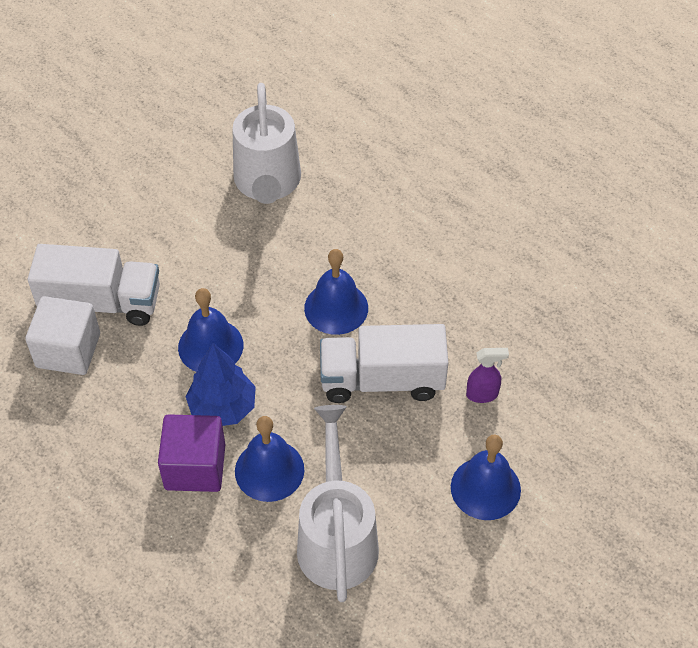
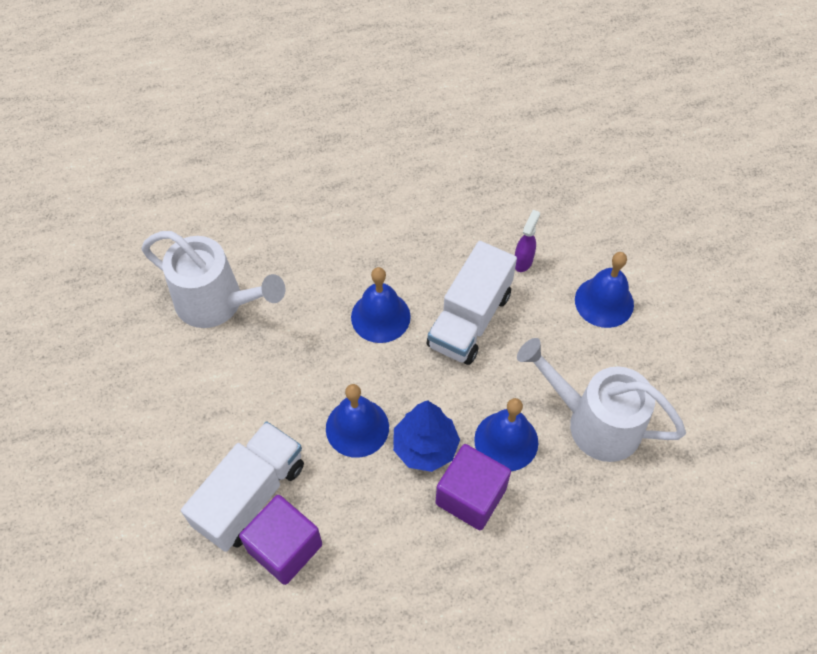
camera: 60 degrees left, 5 degrees up
white cube [25,296,100,375] -> purple cube [239,495,322,585]

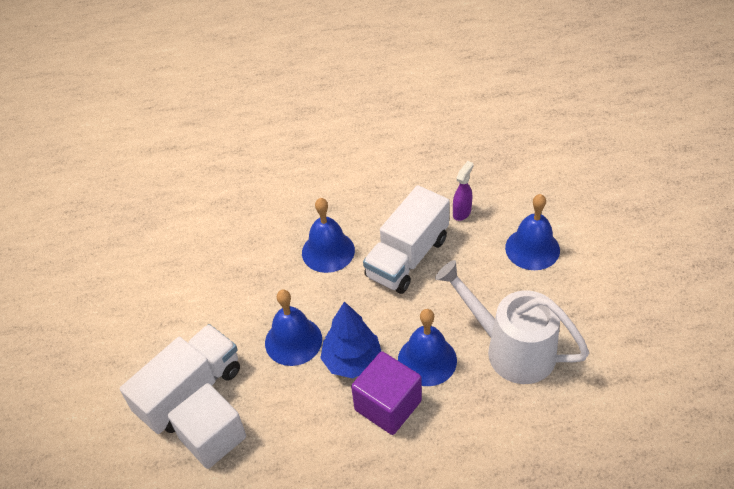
camera: 10 degrees right, 10 degrees down
white watering can [142,231,285,328] -> none
purple cube [239,495,322,585] -> white cube [168,383,246,469]

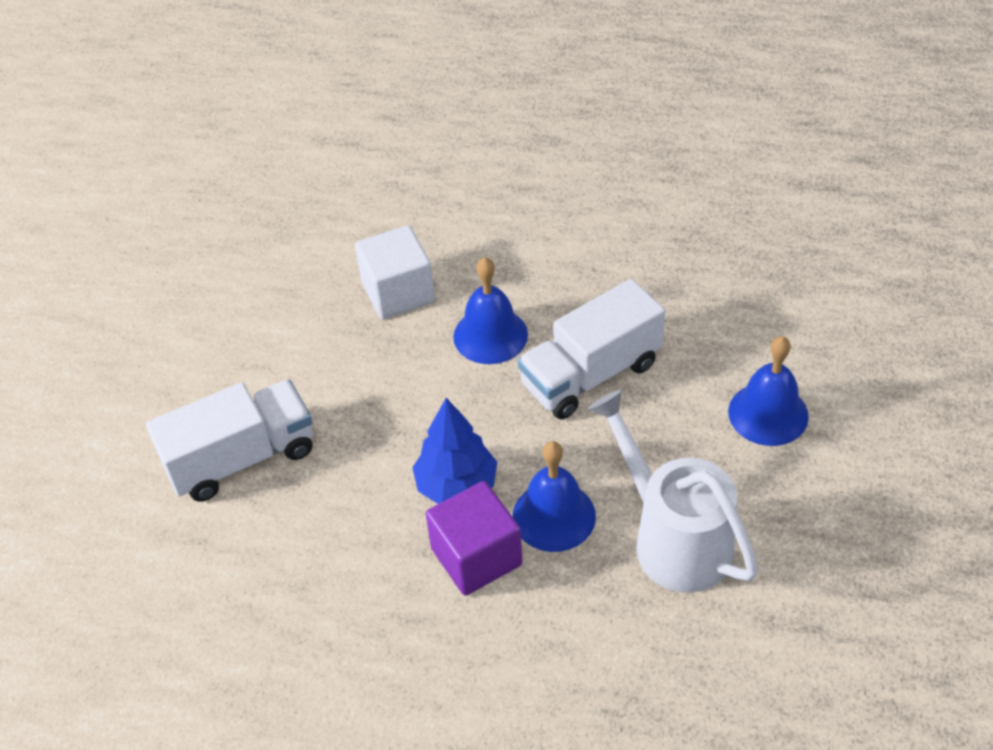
camera: 20 degrees right, 0 degrees up
white cube [168,383,246,469] -> white cube moved to [355,225,435,319]
blue bell [265,290,322,366] -> none
purple spray bottle [453,161,474,221] -> none

